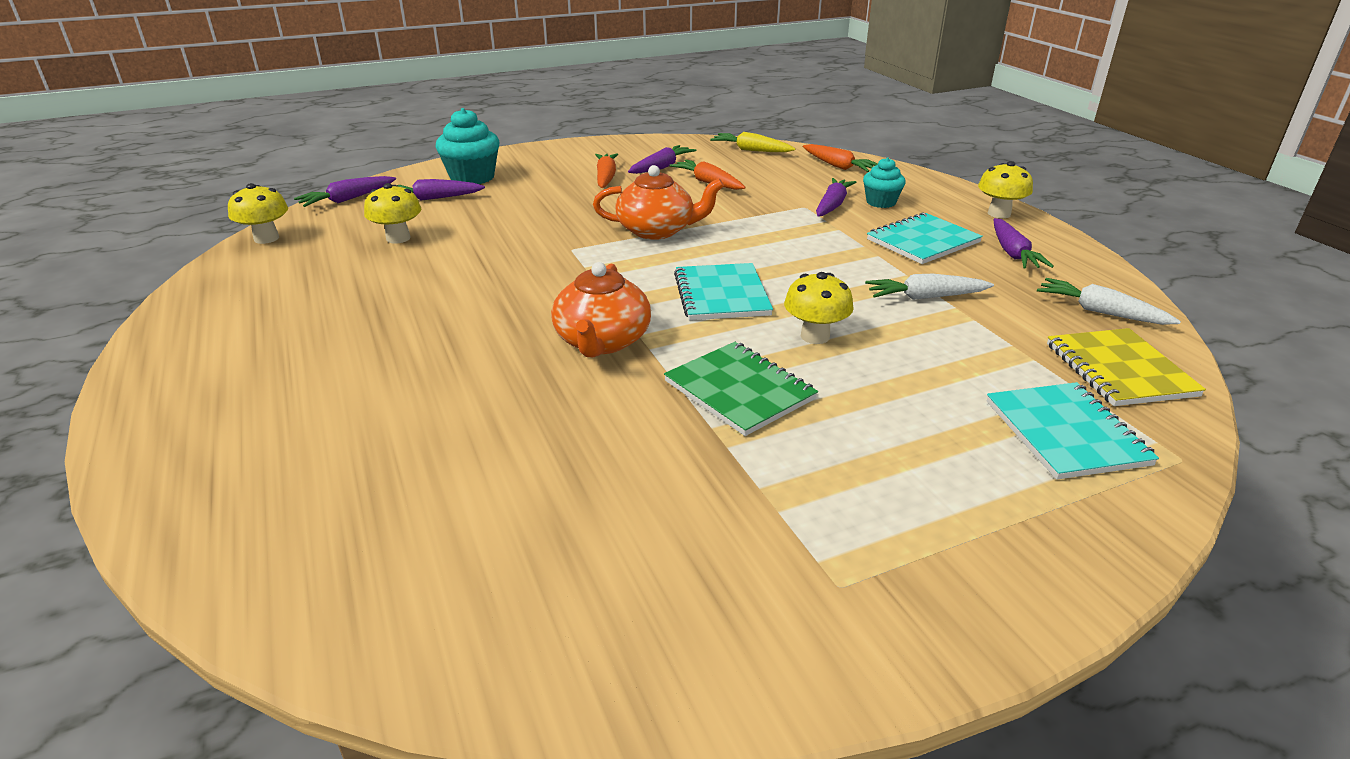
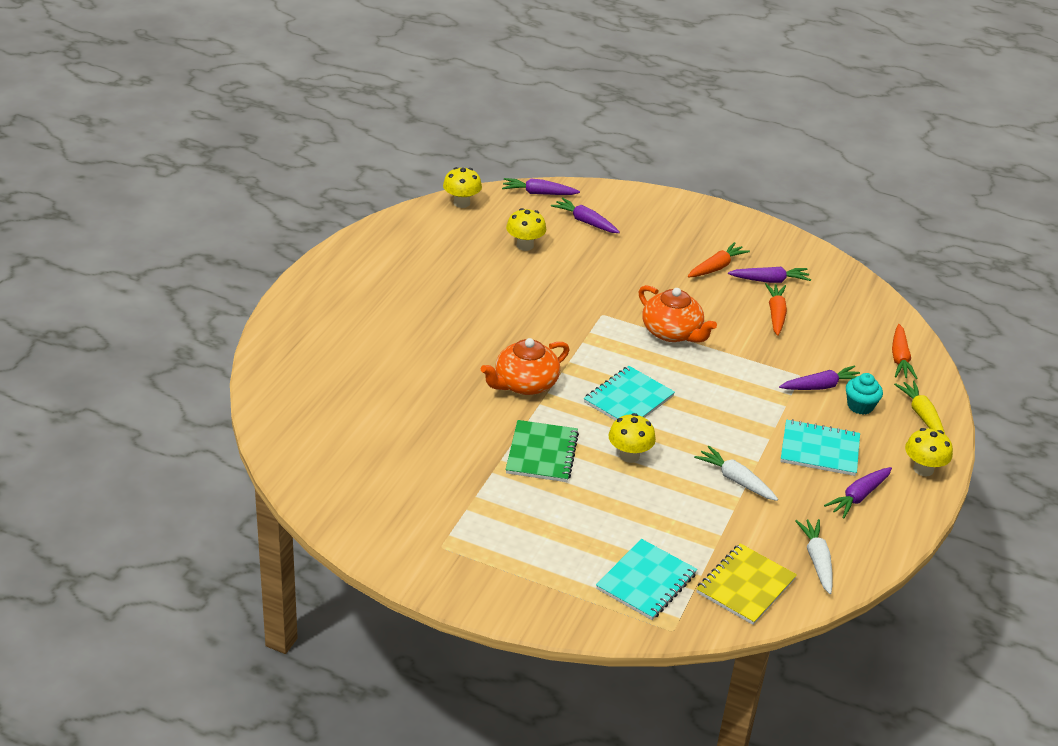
camera: 45 degrees right, 5 degrees up
turquoise cupcake [435,108,499,184] -> none
yellow carrot [710,132,795,152] -> yellow carrot moved to [894,380,945,434]

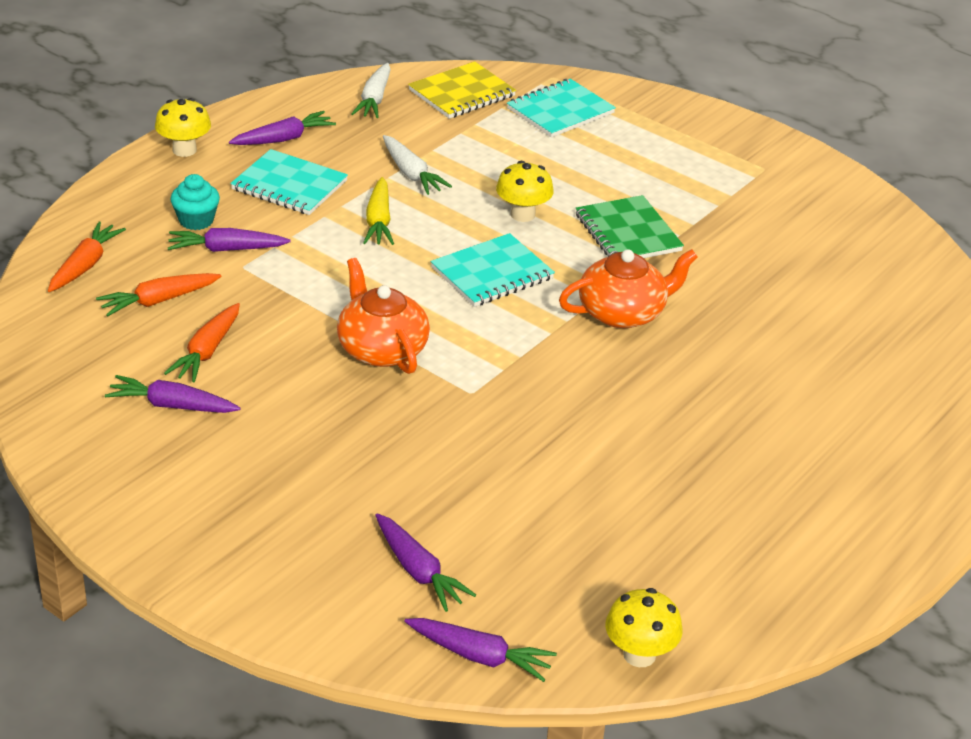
camera: 165 degrees left, 0 degrees up
green notebook [505,420,579,482] -> green notebook turned 45 degrees counterclockwise [576,195,684,258]
yellow mushroom [506,208,546,251] -> none
orange carrot [688,242,750,278] -> orange carrot moved to [96,273,221,317]
yellow carrot [894,380,945,434] -> yellow carrot moved to [363,177,394,245]

